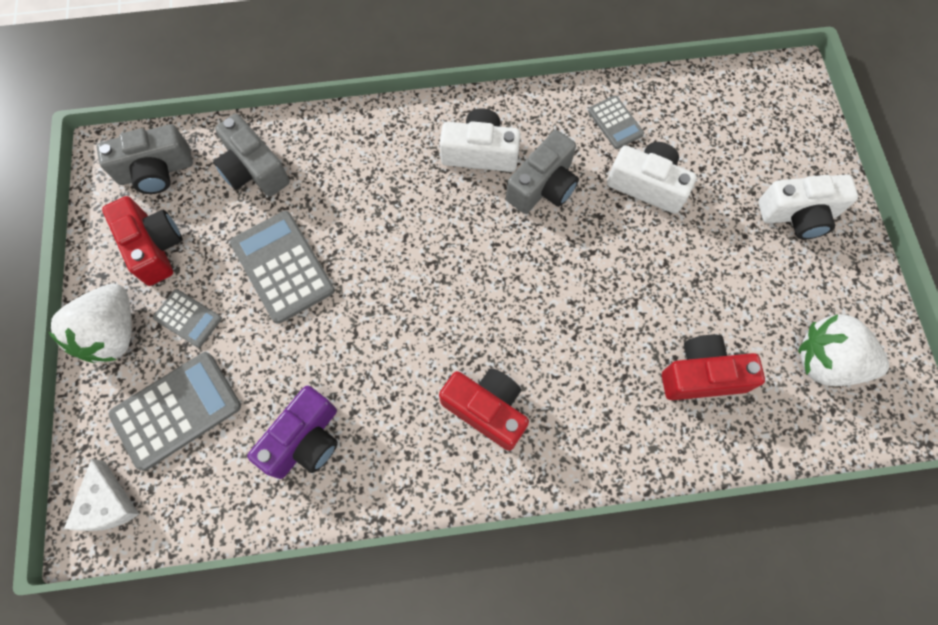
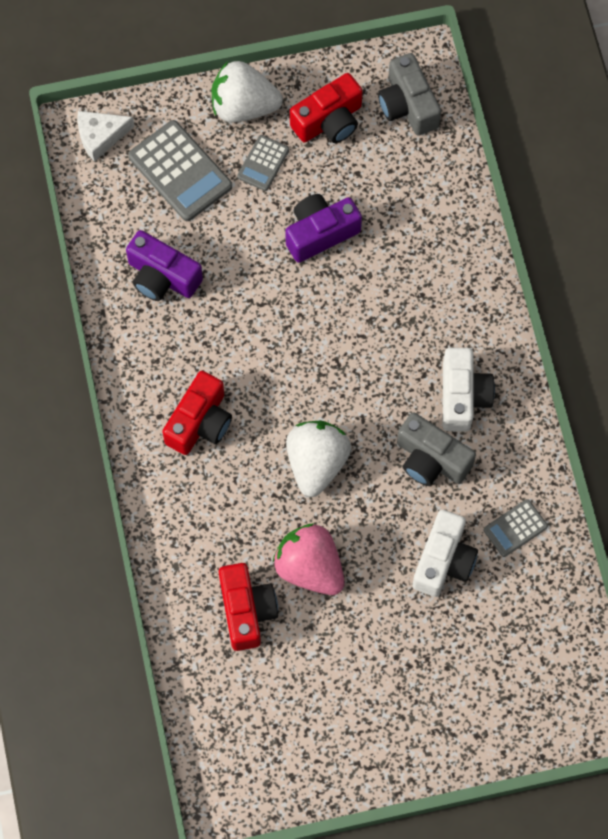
camera: 85 degrees right, 0 degrees up
grey camera [213,114,290,197] -> none
grey calculator [230,211,335,324] -> purple camera [285,194,362,263]
white camera [758,174,858,239] -> none
white strawberry [798,314,889,386] -> white strawberry moved to [286,421,351,497]
none -> pink strawberry [273,523,345,595]

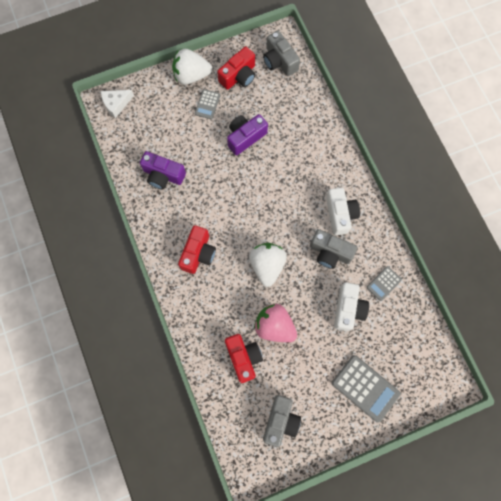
camera: 10 degrees left, 5 degrees up
grey calculator [128,120,232,221] -> grey calculator moved to [332,355,401,423]
none -> grey camera [263,395,301,447]

